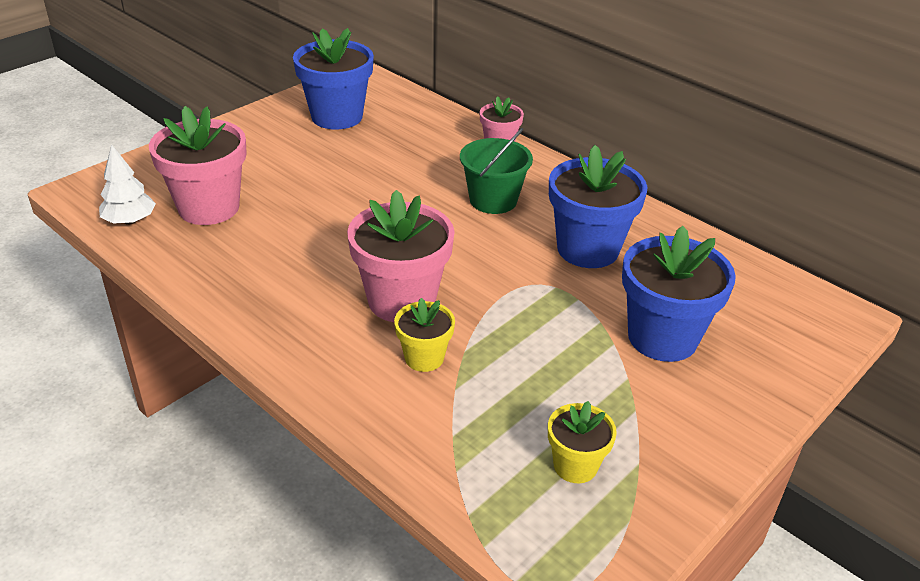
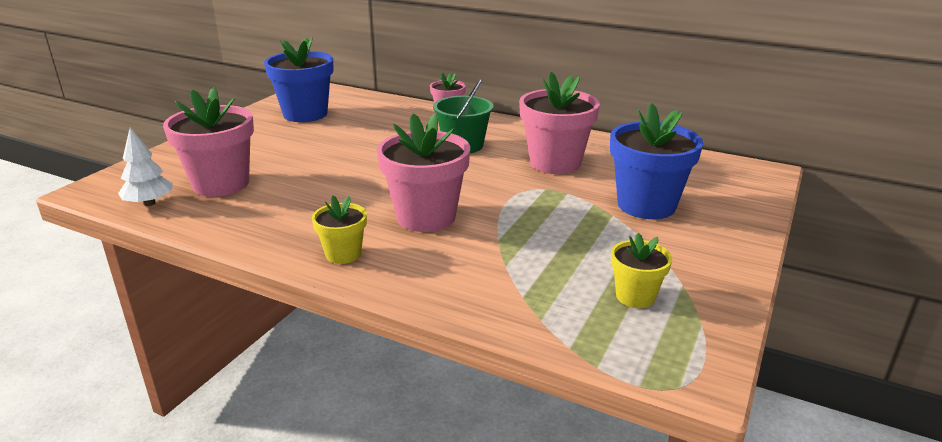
camera: 15 degrees left, 10 degrees down
yellow flower pot [394,298,455,372] -> yellow flower pot moved to [312,196,367,264]
blue flower pot [549,145,647,268] -> pink flower pot [519,72,600,174]

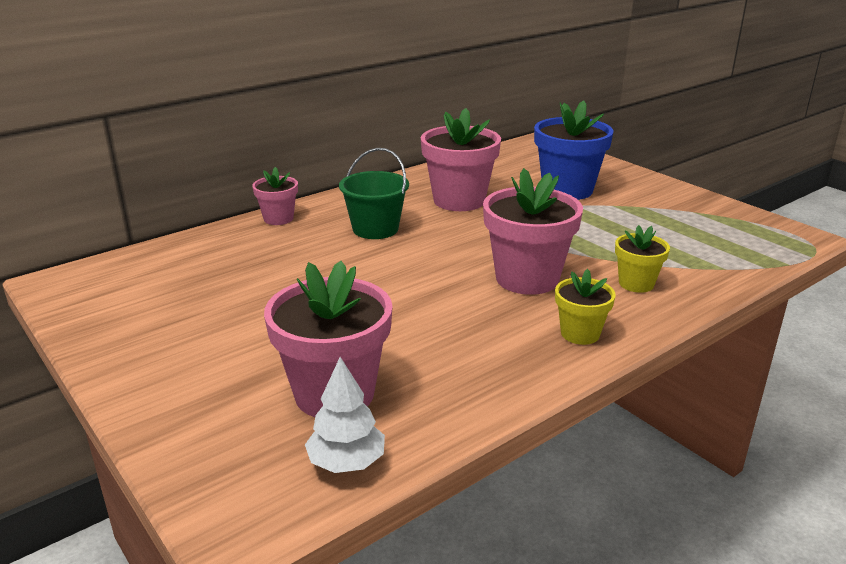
camera: 65 degrees left, 0 degrees up
blue flower pot [264,37,333,122] -> none
yellow flower pot [611,233,672,308] -> yellow flower pot moved to [615,225,670,293]

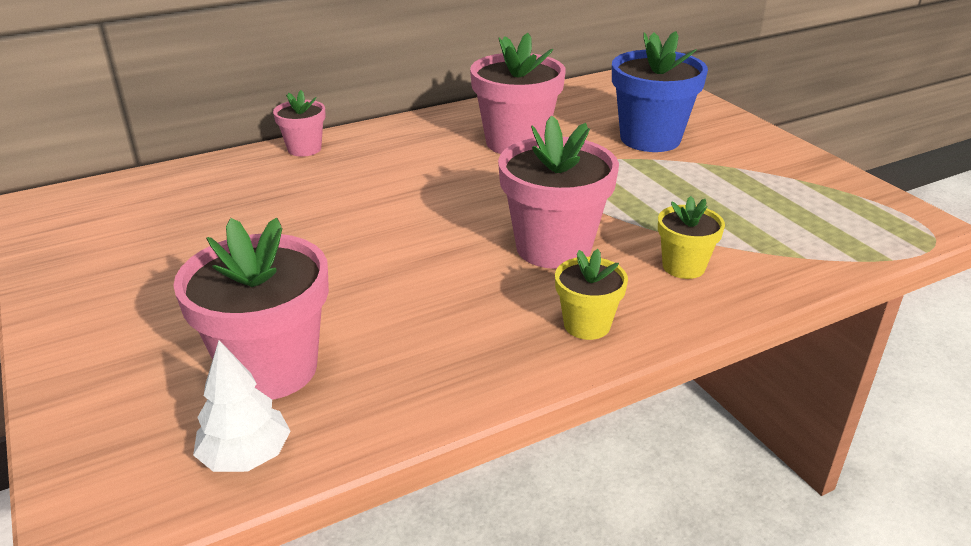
camera: 10 degrees right, 5 degrees up
green bucket [339,148,409,239] -> none

